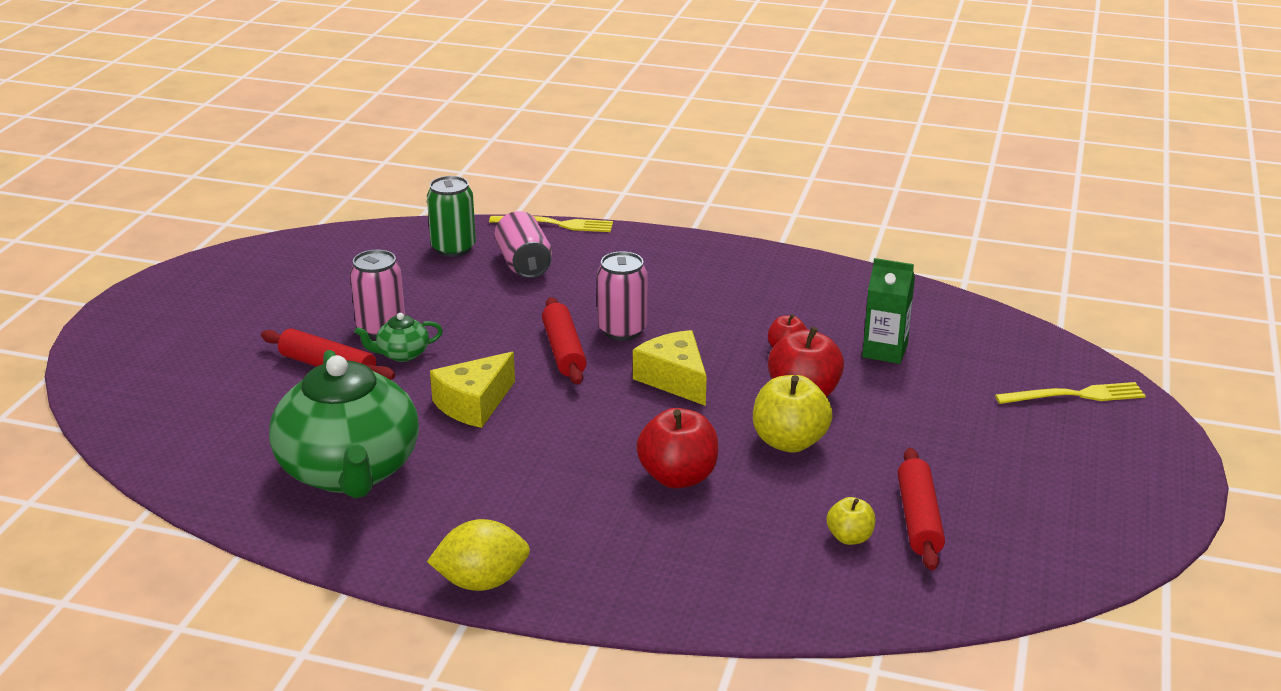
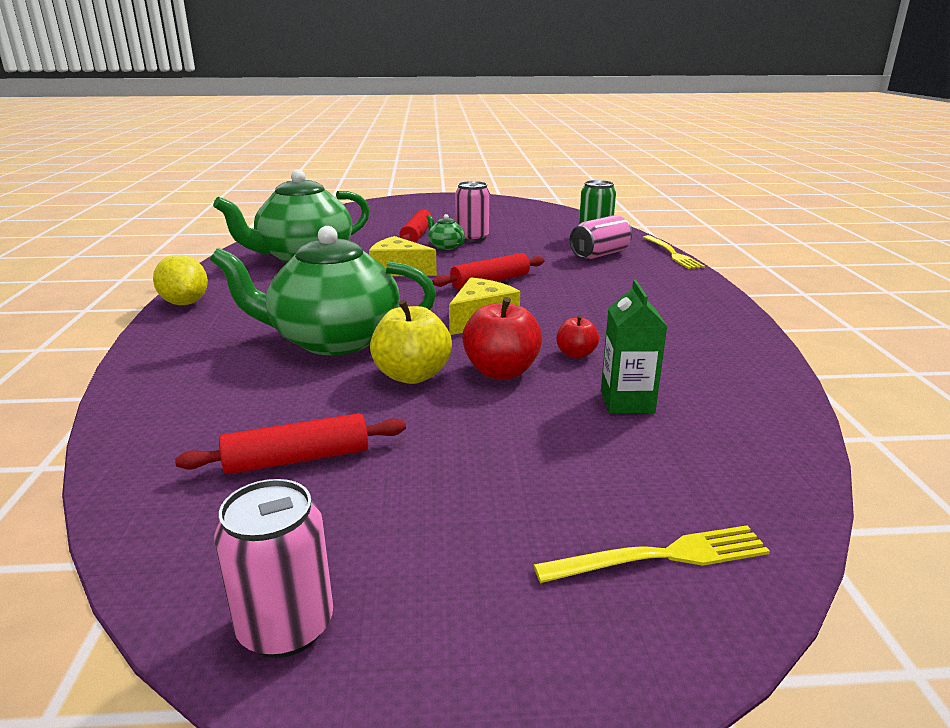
camera: 70 degrees right, 5 degrees down
pink can [597,251,647,340] -> pink can moved to [214,479,333,658]
red apple [636,408,718,488] -> green teapot [210,226,436,355]
yellow apple [827,497,875,545] -> none
yellow fork [995,382,1146,404] -> yellow fork turned 75 degrees counterclockwise [534,525,770,583]

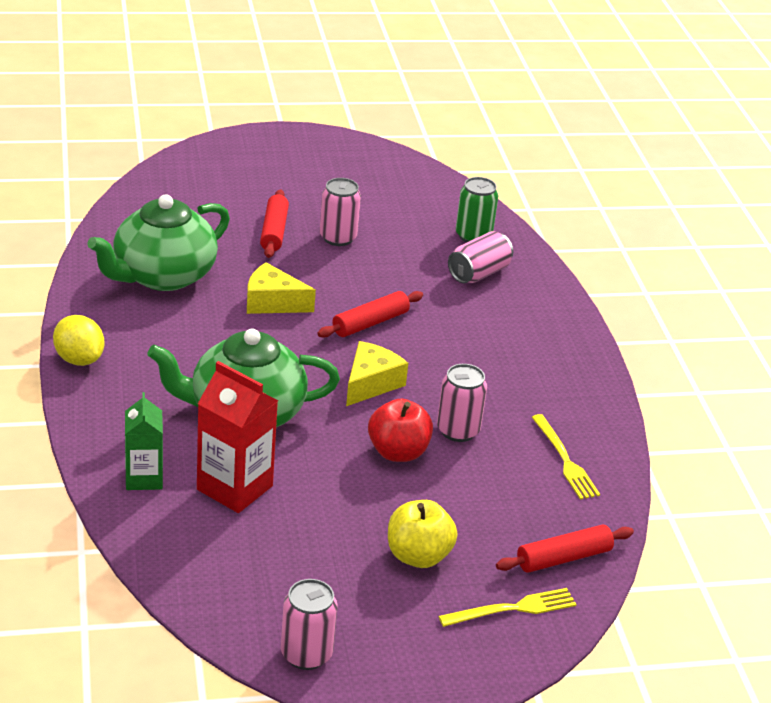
camera: 10 degrees left, 10 degrees up
red rolling pin [175,413,406,475] -> red rolling pin moved to [496,524,634,573]
yellow apple [370,299,452,384] -> yellow apple moved to [388,500,458,568]
green teapot [426,214,465,250] -> none
red apple [557,315,599,359] -> pink can [437,364,487,442]
green carton [601,280,668,413] -> green carton moved to [125,392,163,490]
yellow fork [643,235,705,269] -> yellow fork moved to [532,414,600,500]
none -> red carton [197,361,278,513]

